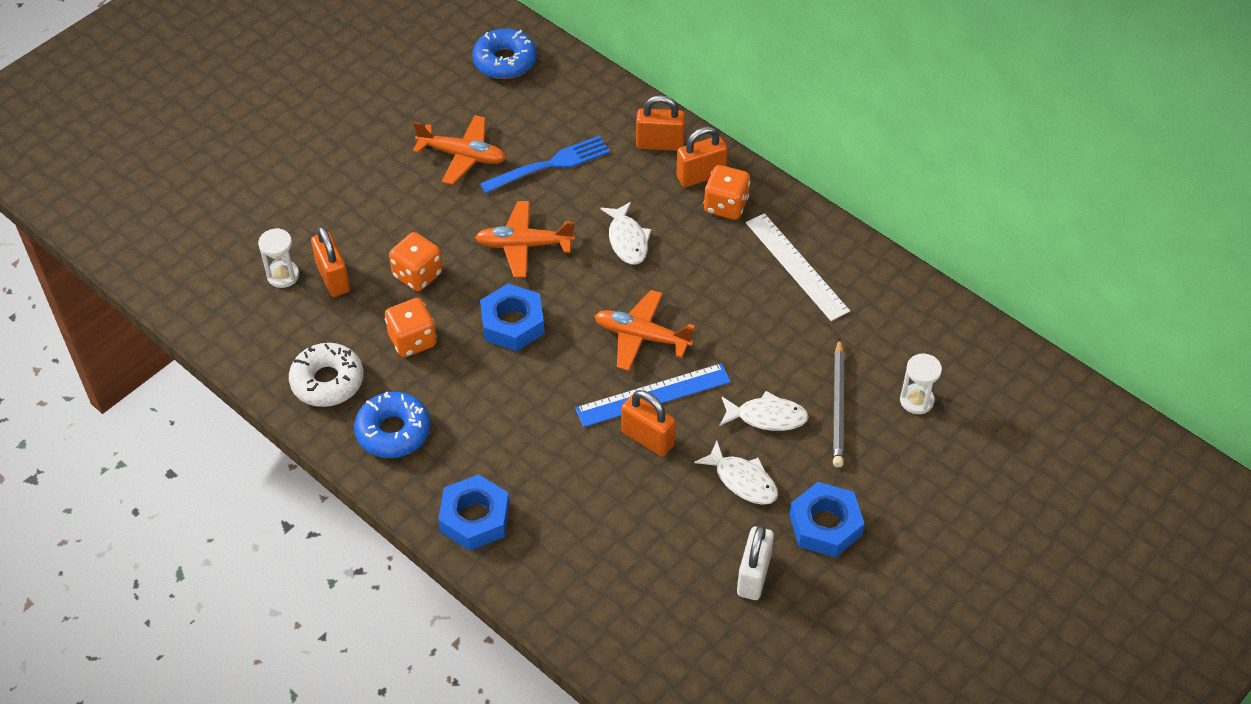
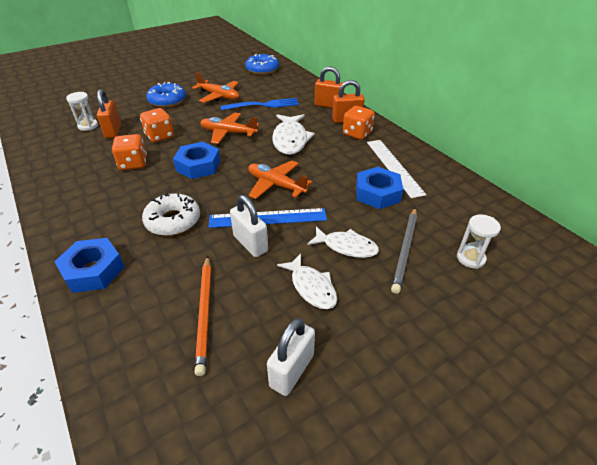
camera: 15 degrees right, 10 degrees down
white donut [289,343,364,407] -> white donut moved to [142,193,200,236]
blue donut [354,392,430,458] -> blue donut moved to [146,82,186,107]
white fish [600,202,651,265] -> white fish [272,114,315,155], size x1.50
orange padlock [621,390,676,457] -> white padlock [230,195,268,257]
blue nut [789,482,865,558] -> blue nut moved to [356,167,403,209]
none -> orange pencil [194,256,211,376]

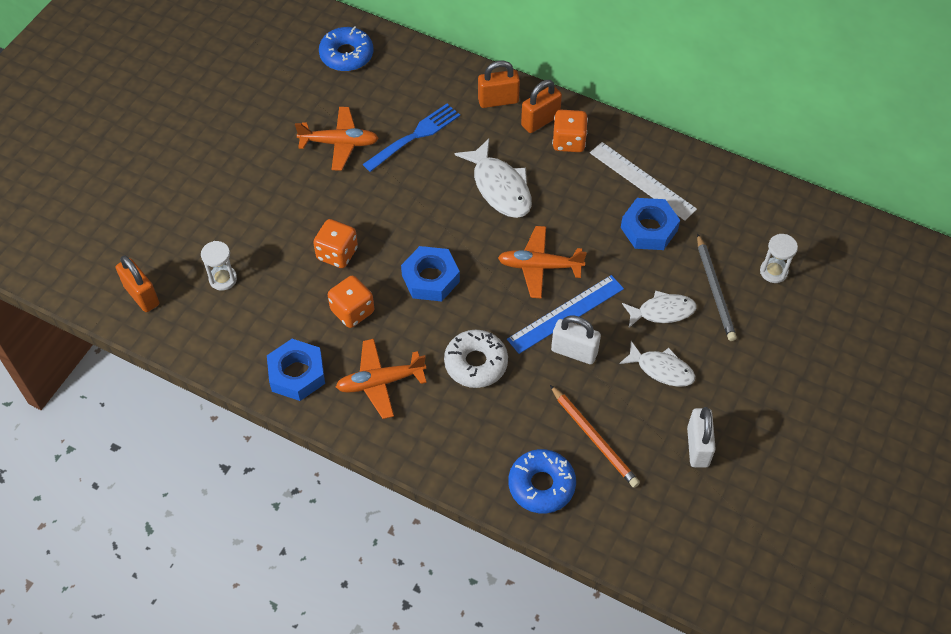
camera: 30 degrees left, 15 degrees up
blue nut [54,238,124,293] -> blue nut moved to [267,339,325,401]
orange padlock [97,89,121,138] -> orange padlock moved to [116,255,159,312]
blue donut [146,82,186,107] -> blue donut moved to [508,449,576,513]
orange plane [200,112,259,144] -> orange plane moved to [336,339,427,419]

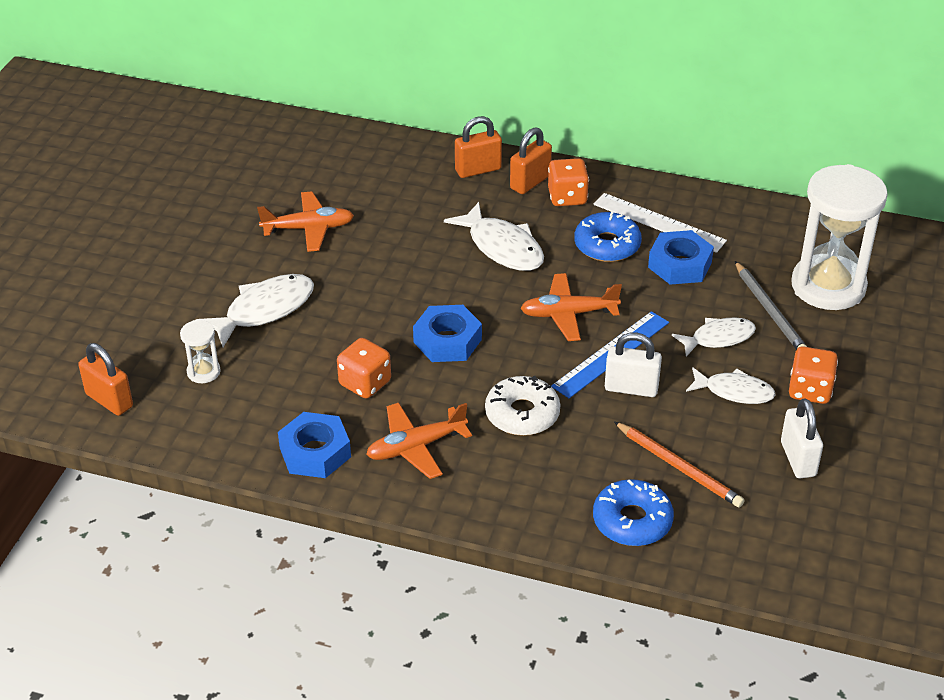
camera: 10 degrees left, 15 degrees down
orange dice [313,219,358,268] -> orange dice moved to [789,346,838,404]
blue donut [319,26,373,71] -> blue donut moved to [574,210,642,262]
blue fork [363,104,460,172] -> none
white hourglass [760,234,798,283] -> white hourglass [791,164,888,310], size x2.35
none -> white fish [196,274,314,347]

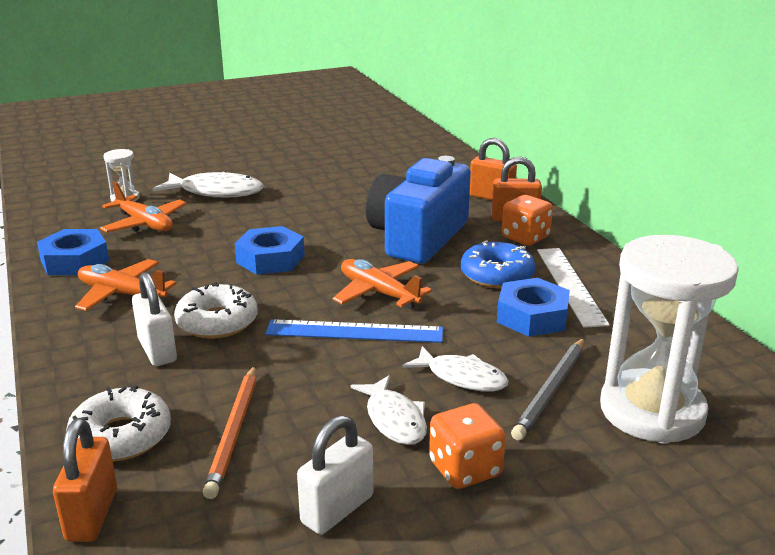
camera: 50 degrees right, 15 degrees down
orange padlock [78,343,133,416] -> orange padlock moved to [53,418,117,542]
orange plane [257,191,354,252] -> orange plane moved to [100,182,187,233]
orange dice [337,338,391,399] -> none
white fish [444,202,544,271] -> blue camera [366,156,471,264]
blue donut [593,479,674,546] -> white donut [66,385,171,462]
white padlock [605,332,662,397] -> white padlock moved to [132,272,177,366]

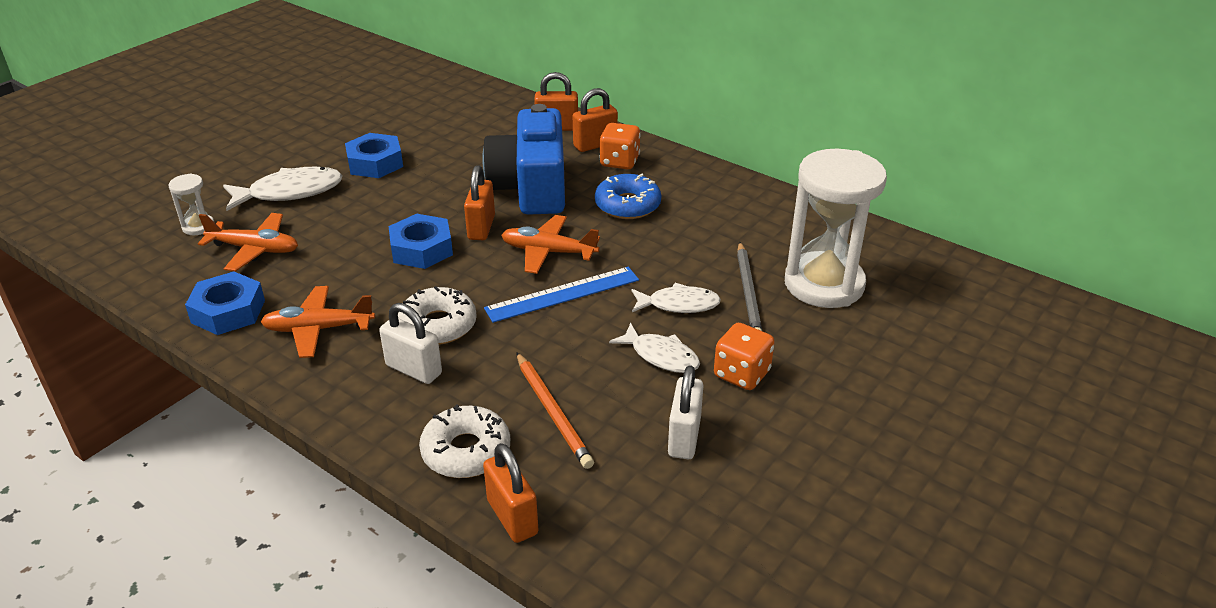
camera: 30 degrees left, 10 degrees up
blue nut [497,278,570,337] -> blue nut moved to [345,133,403,178]
white ruler [537,248,610,328] -> none
none -> orange padlock [464,165,495,240]

